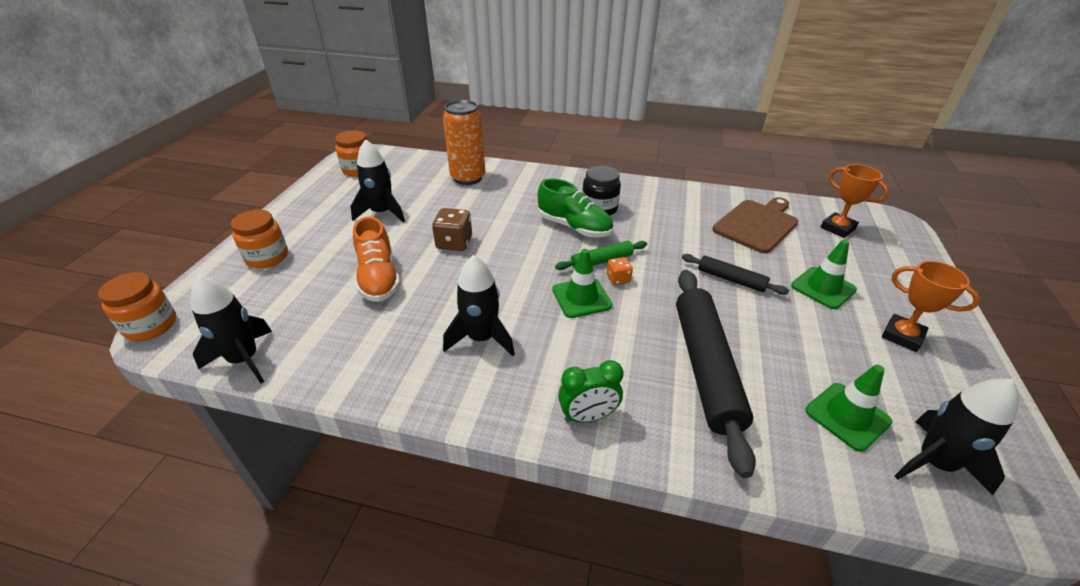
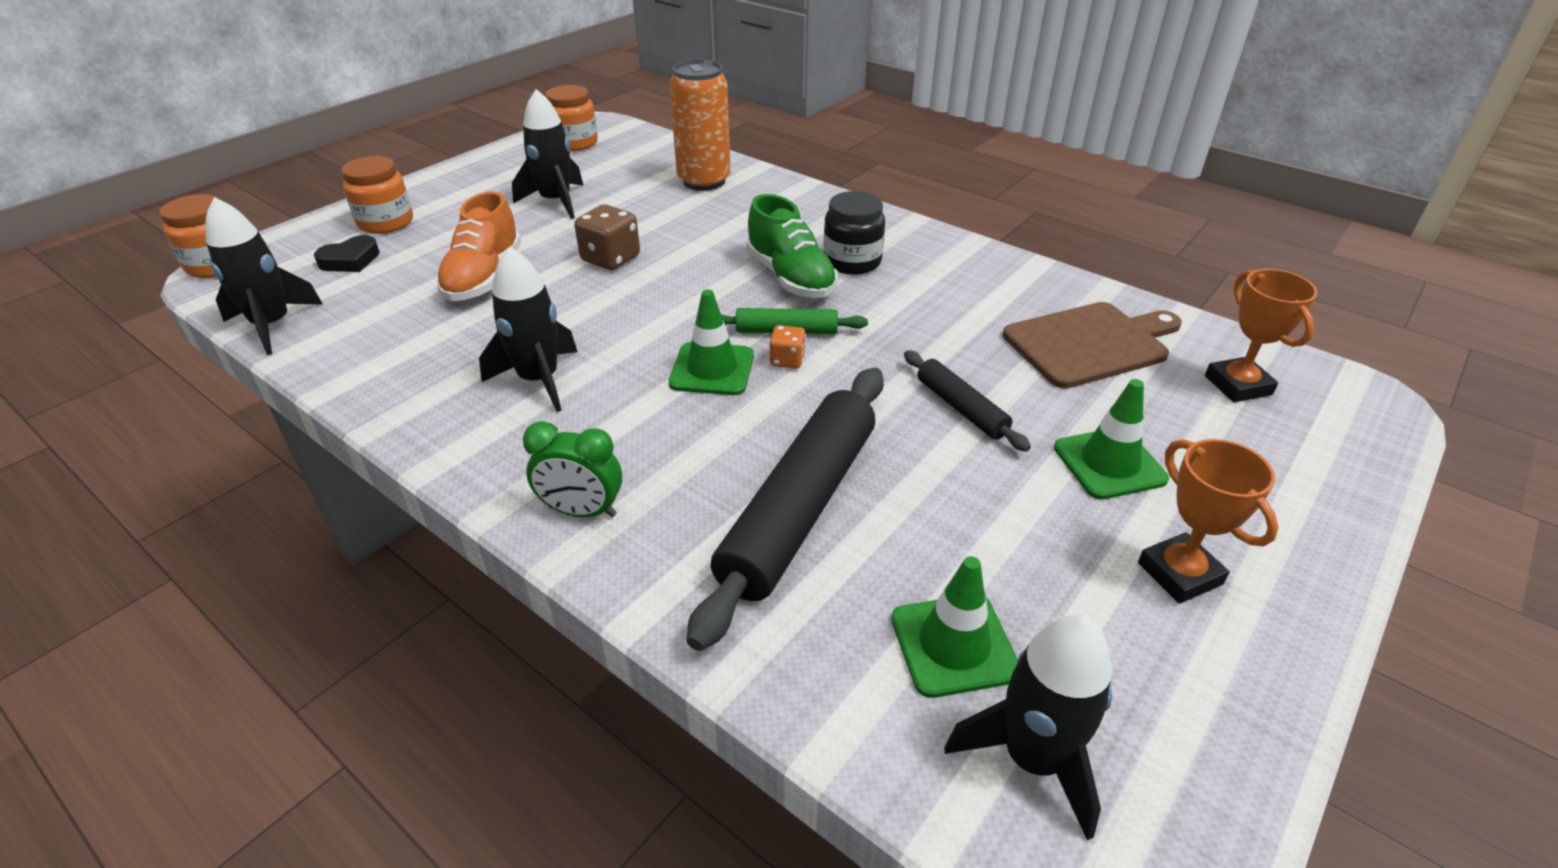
camera: 25 degrees right, 0 degrees up
none -> black heart [314,235,380,272]

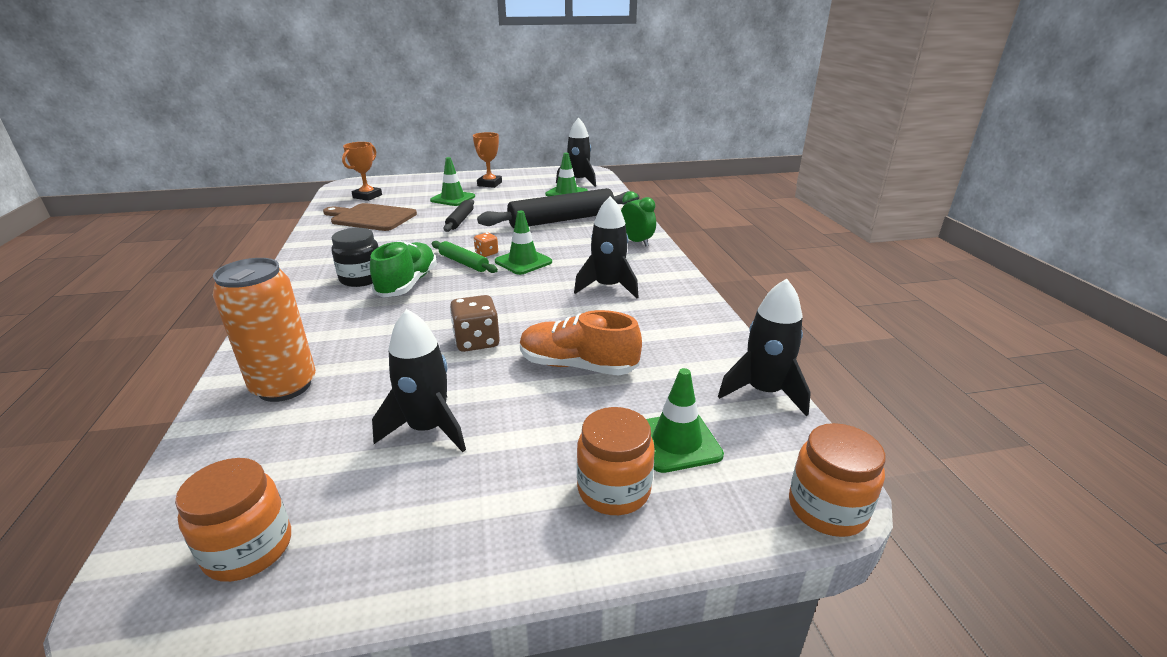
camera: 140 degrees left, 10 degrees down
black heart [314,235,380,272] -> green traffic cone [646,368,724,473]
orange shoe [436,191,521,301] -> orange shoe turned 120 degrees counterclockwise [520,310,642,376]

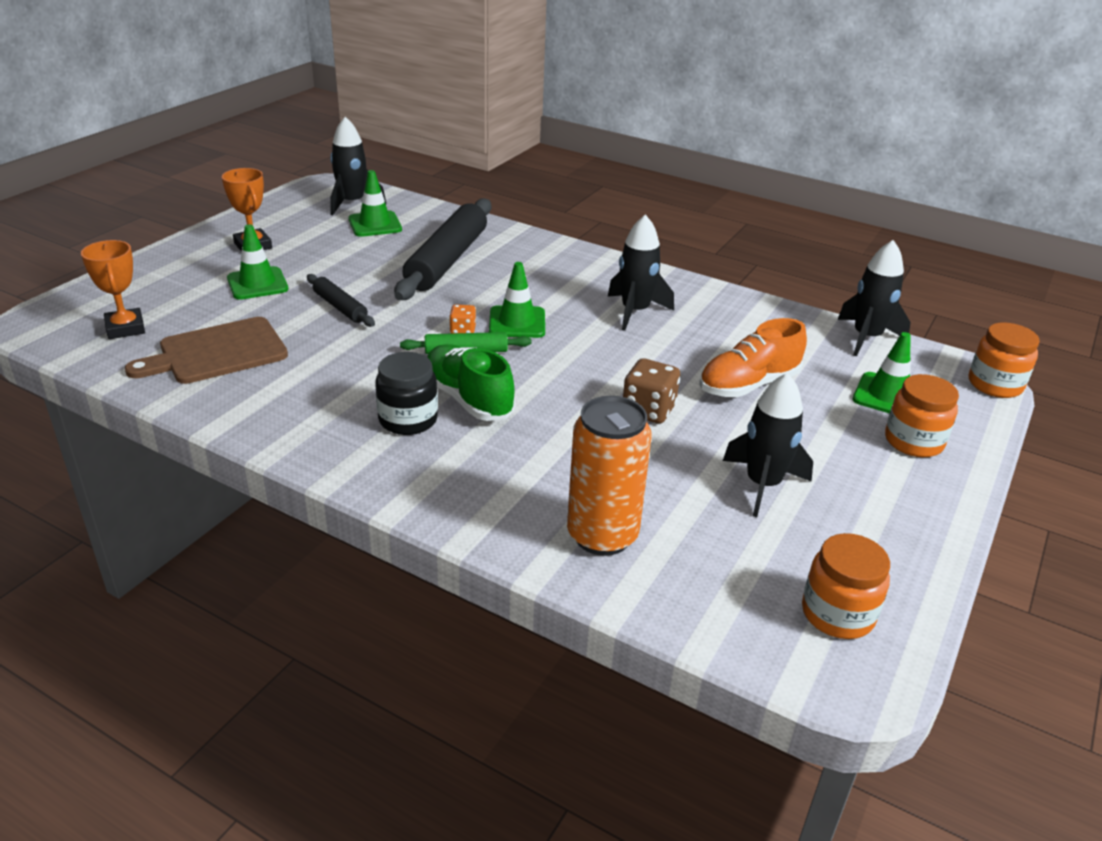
camera: 50 degrees left, 5 degrees up
green clock [621,191,656,246] -> none

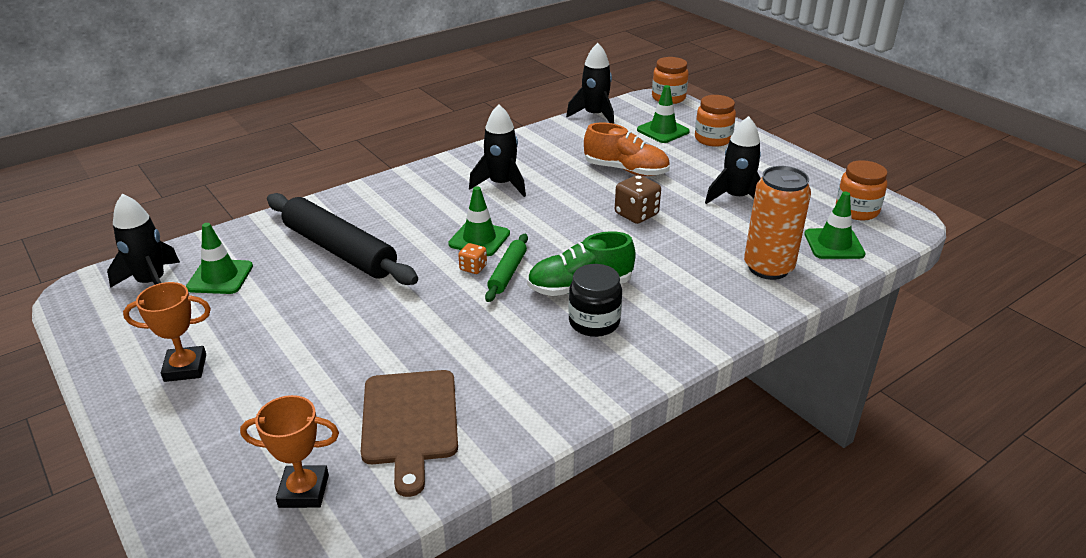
camera: 65 degrees left, 0 degrees up
green traffic cone [227,224,288,300] -> green traffic cone moved to [804,192,865,259]
black rolling pin [307,274,375,327] -> none
orange shoe [699,318,807,397] -> orange shoe turned 60 degrees counterclockwise [584,123,670,176]

